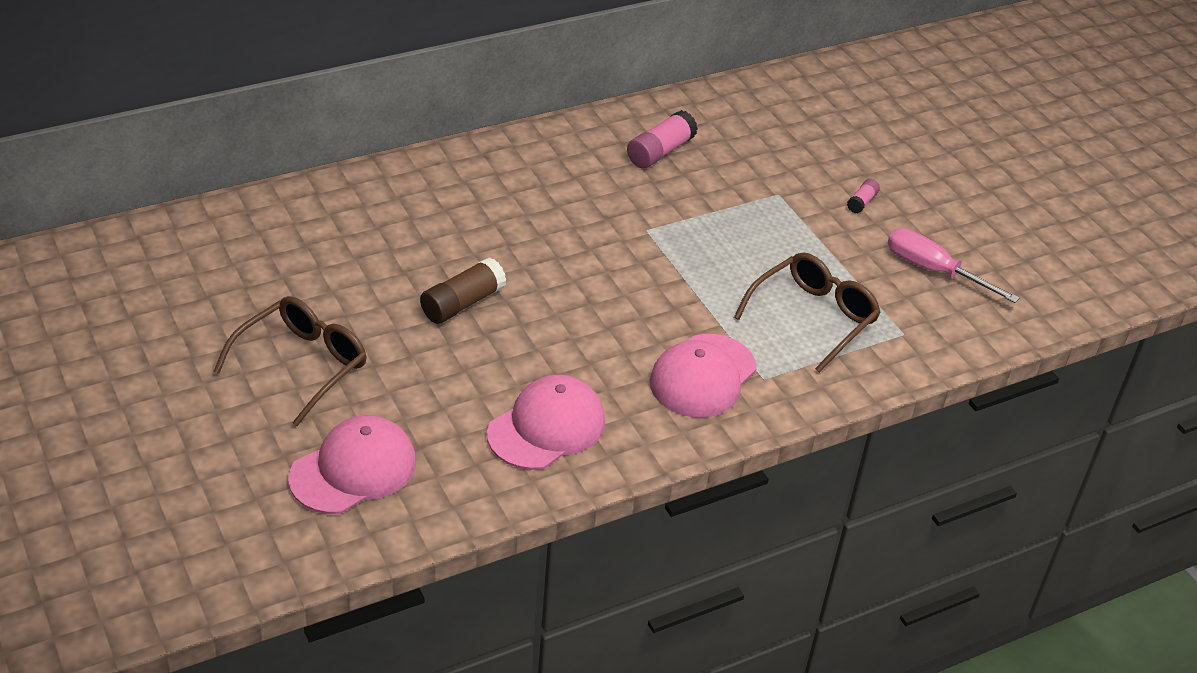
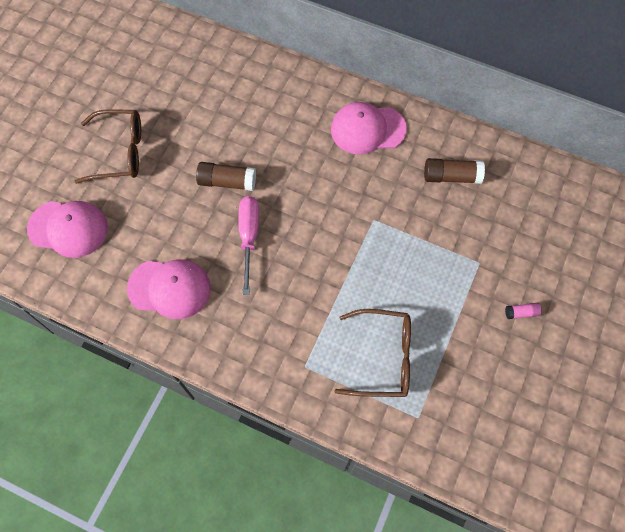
camera: 55 degrees right, 25 degrees up
pink glue stick [627,110,698,168] -> brown glue stick [424,158,485,184]
pink cap [650,334,757,418] -> pink cap moved to [331,102,407,154]
pink screwdriver [888,228,1020,303] -> pink screwdriver moved to [238,196,259,295]

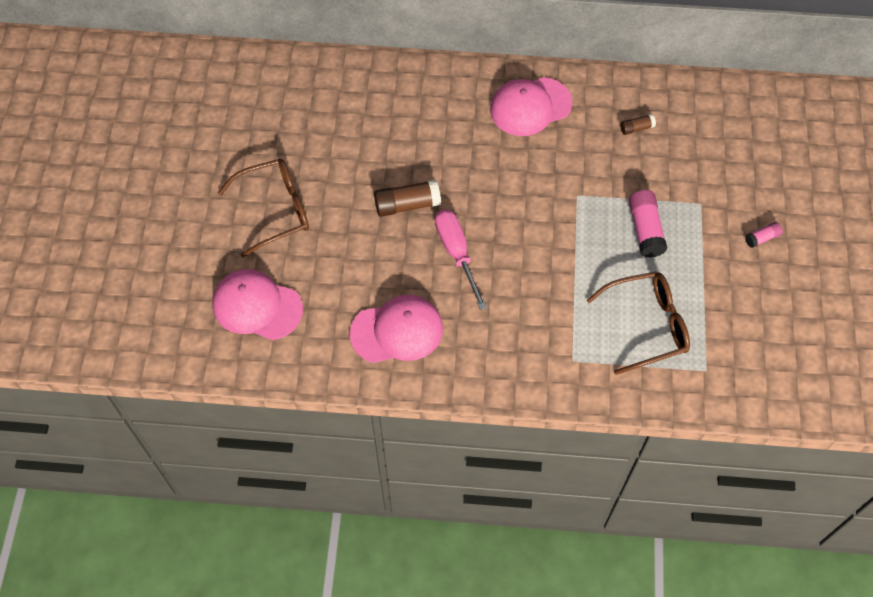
camera: 20 degrees left, 5 degrees down
pink cap [27,201,108,258] -> pink cap turned 150 degrees counterclockwise [212,269,303,340]
brown glue stick [424,158,485,184] -> brown glue stick [620,114,656,135], size x0.54
none -> pink glue stick [629,190,667,258]

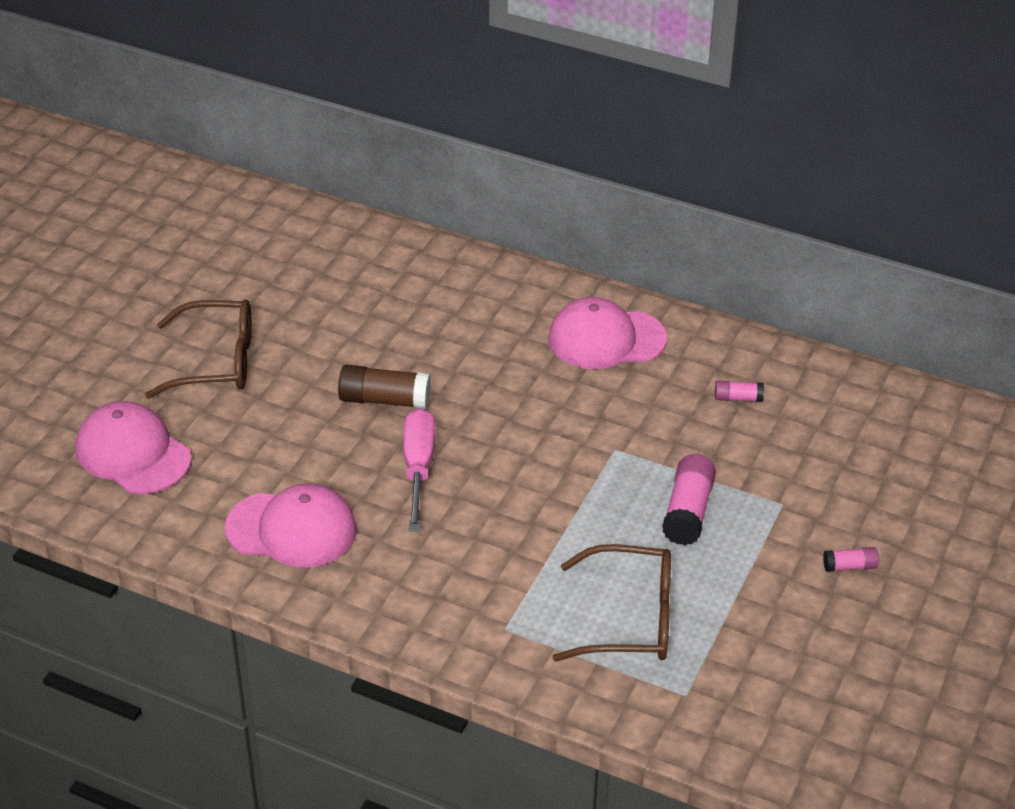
camera: 20 degrees right, 20 degrees down
brown glue stick [620,114,656,135] -> pink glue stick [715,380,764,402]

